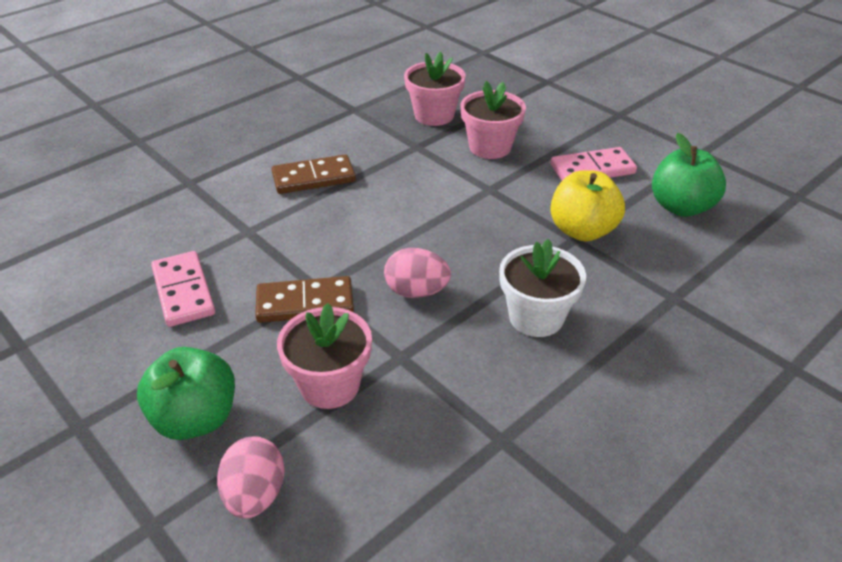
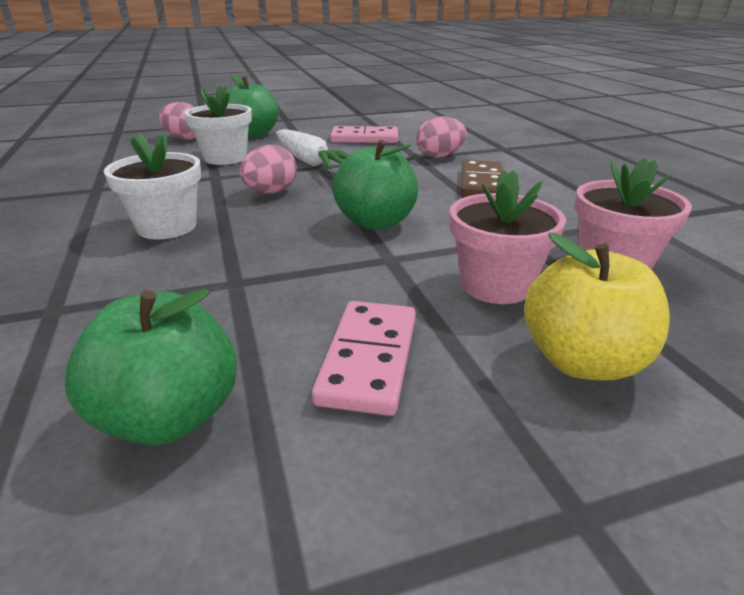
camera: 115 degrees right, 10 degrees down
brown domino [255,276,354,323] -> white carrot [276,129,350,169]
pink flower pot [277,303,372,409] -> white flower pot [184,85,252,165]
yellow apple [551,170,625,242] -> yellow apple moved to [524,233,670,381]
none -> green apple [332,140,418,230]
none -> pink egg [417,116,467,158]

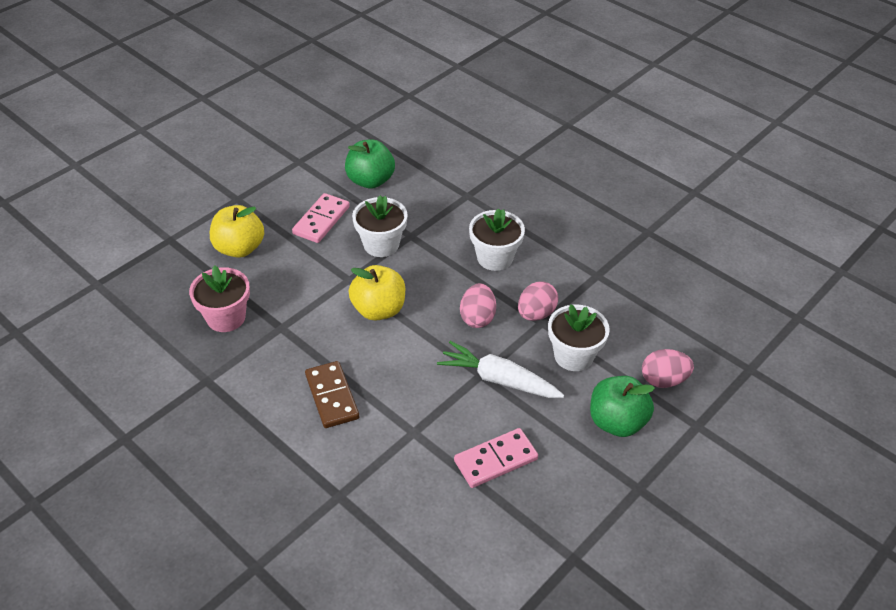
camera: 150 degrees right, 15 degrees up
pink domino [312,301,416,416] -> pink domino turned 45 degrees clockwise [292,193,350,243]
green apple [332,140,418,230] -> yellow apple [349,265,405,321]
pink egg [417,116,467,158] -> pink egg moved to [518,282,558,321]
pink flower pot [450,170,566,304] -> none
none -> white flower pot [352,195,408,257]

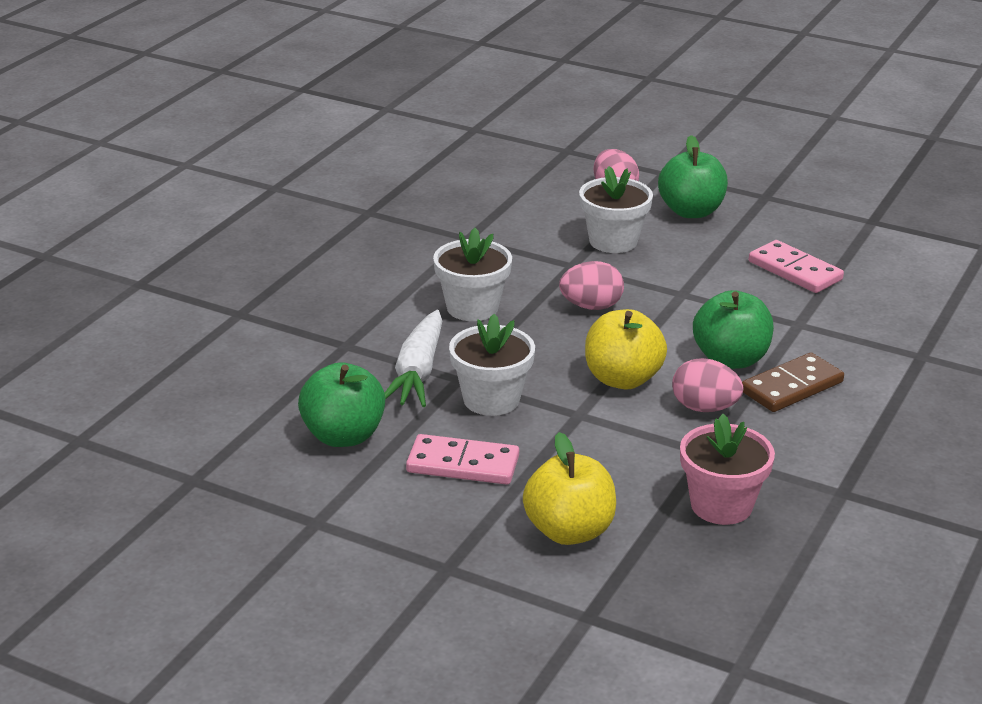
camera: 105 degrees left, 15 degrees down
white carrot [437,341,564,398] -> white carrot moved to [385,310,442,407]
pink egg [518,282,558,321] -> pink egg moved to [672,358,743,412]
none -> green apple [693,290,774,369]

